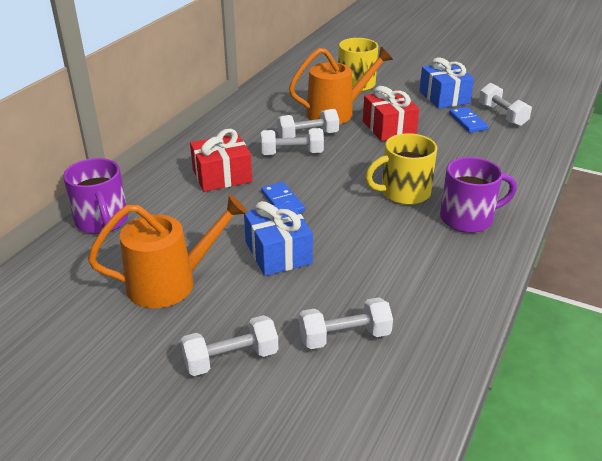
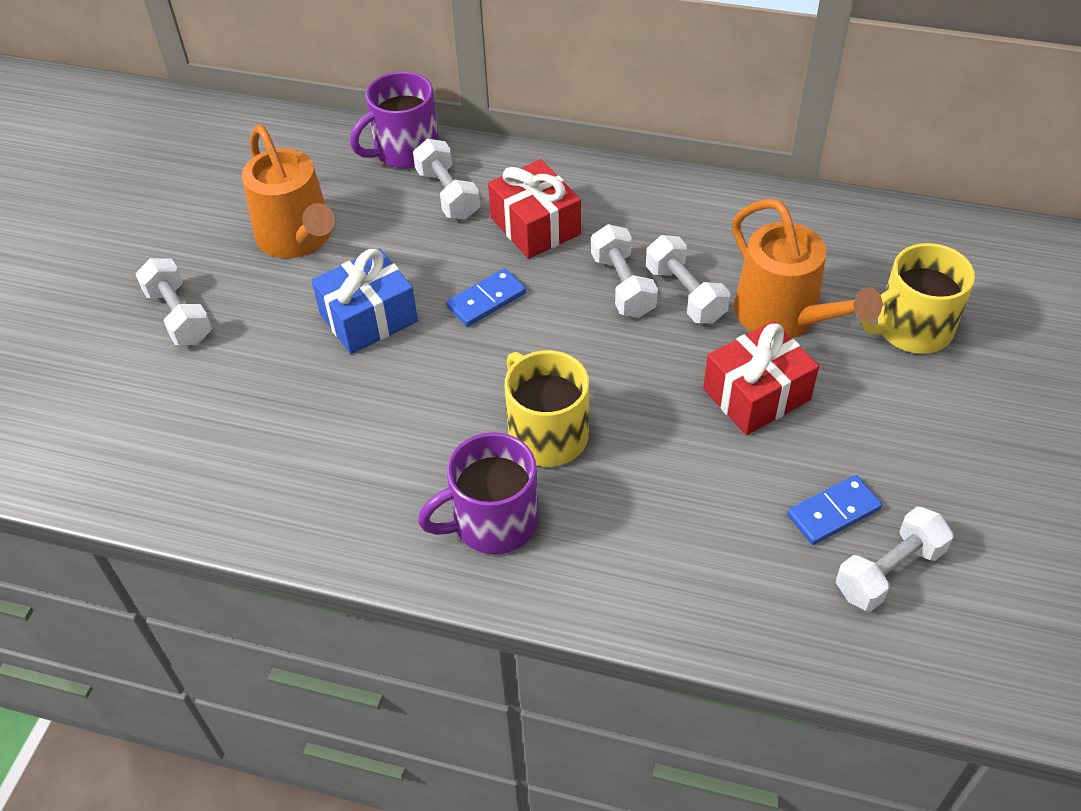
camera: 80 degrees right, 15 degrees up
white dumbbell [299,297,393,349] -> white dumbbell moved to [413,139,480,220]
blue gift [419,58,474,109] -> none
purple mug [440,157,517,233] -> purple mug turned 90 degrees clockwise [418,432,539,554]

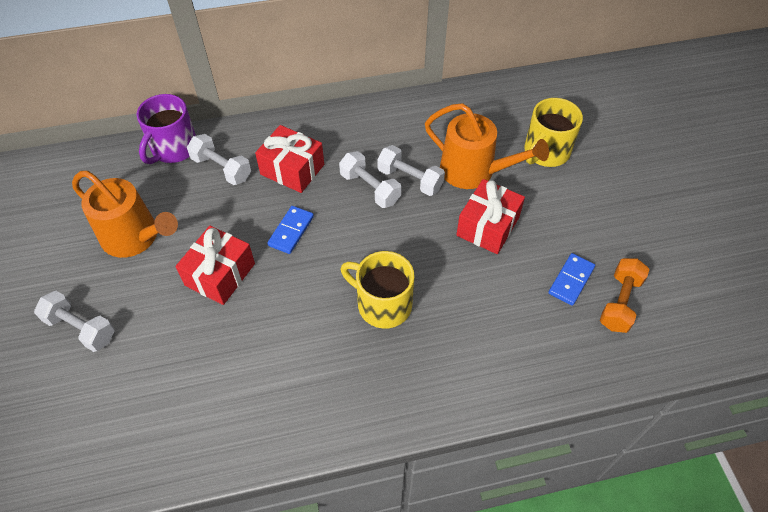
camera: 30 degrees left, 5 degrees up
blue gift [311,248,418,354] -> red gift [175,226,255,305]
purple mug [418,432,539,554] -> none
white dumbbell [836,506,954,611] -> orange dumbbell [600,258,649,333]

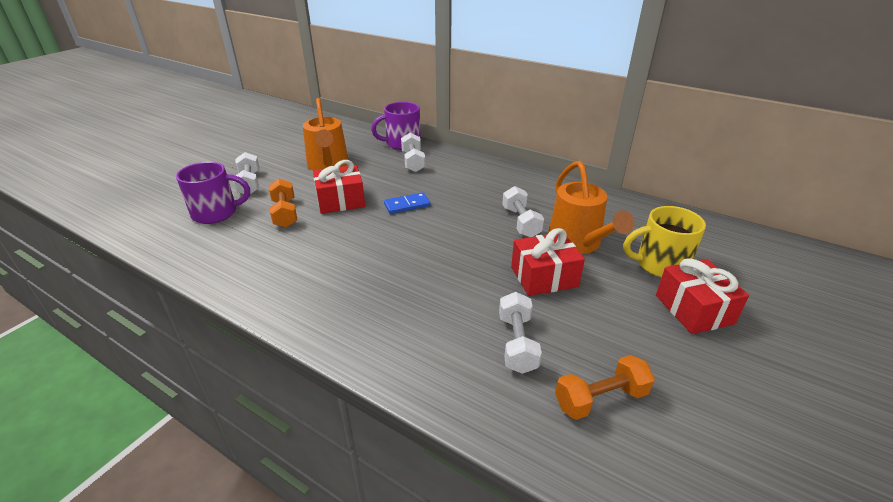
camera: 45 degrees right, 20 degrees down
red gift [255,125,324,193] -> red gift moved to [656,258,749,334]
white dumbbell [339,151,401,208] -> white dumbbell moved to [499,292,542,374]
yellow mug [341,251,414,329] -> none
blue domino [548,253,595,306] -> none
none -> purple mug [176,162,250,224]
none -> orange dumbbell [269,179,297,228]

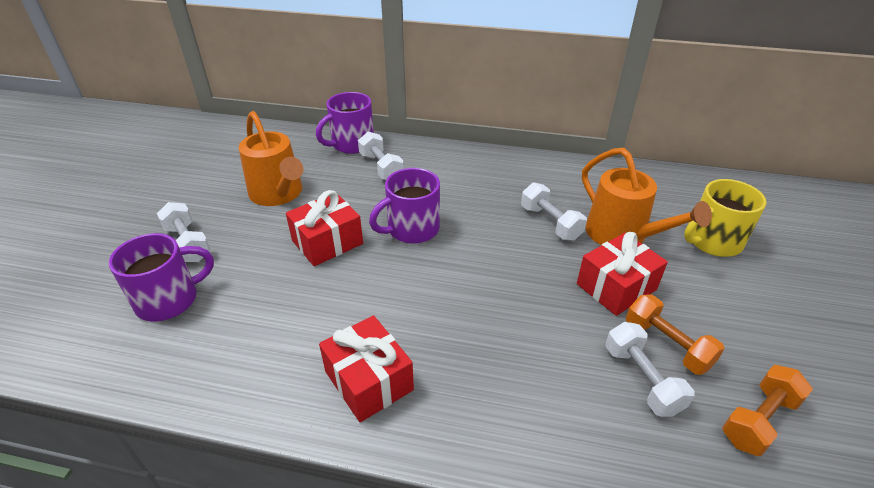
camera: 20 degrees left, 5 degrees up
orange dumbbell [269,179,297,228] -> orange dumbbell moved to [626,295,725,375]
blue domino [384,192,430,214] -> purple mug [369,168,440,244]
red gift [656,258,749,334] -> red gift moved to [319,315,414,422]

